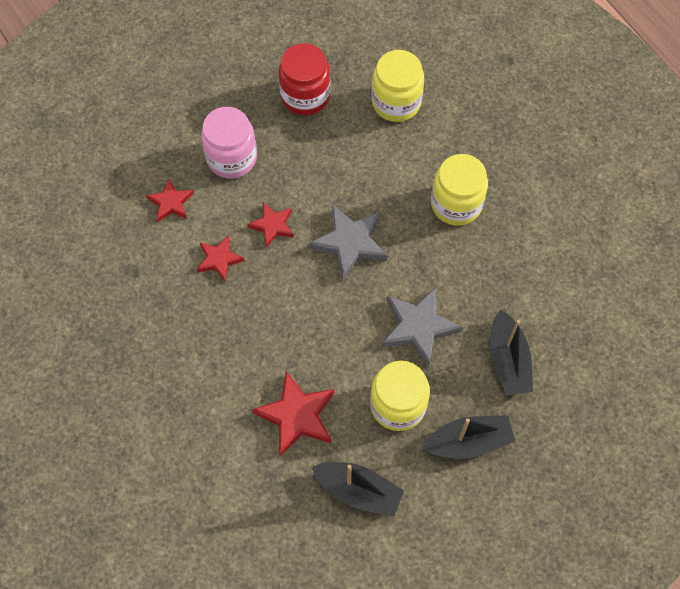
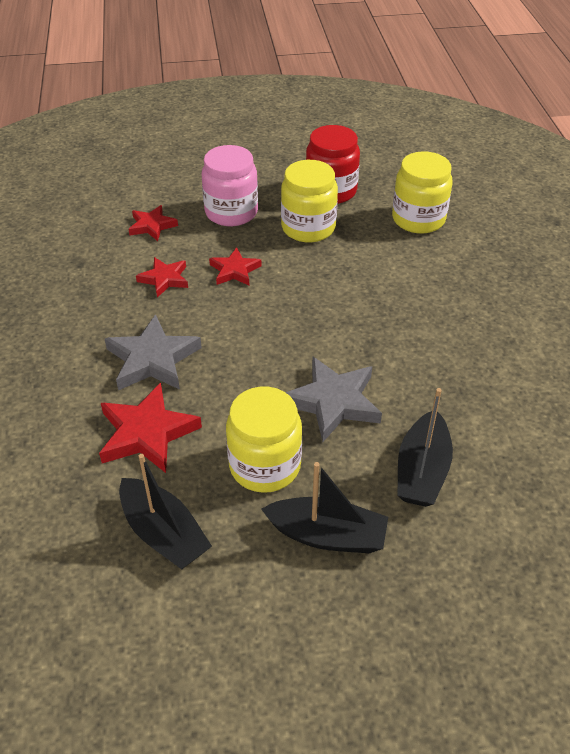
camera: 25 degrees right, 20 degrees down
grey star [309,205,388,280] -> grey star moved to [105,314,202,390]
yellow jar [431,154,488,226] -> yellow jar moved to [281,160,338,242]

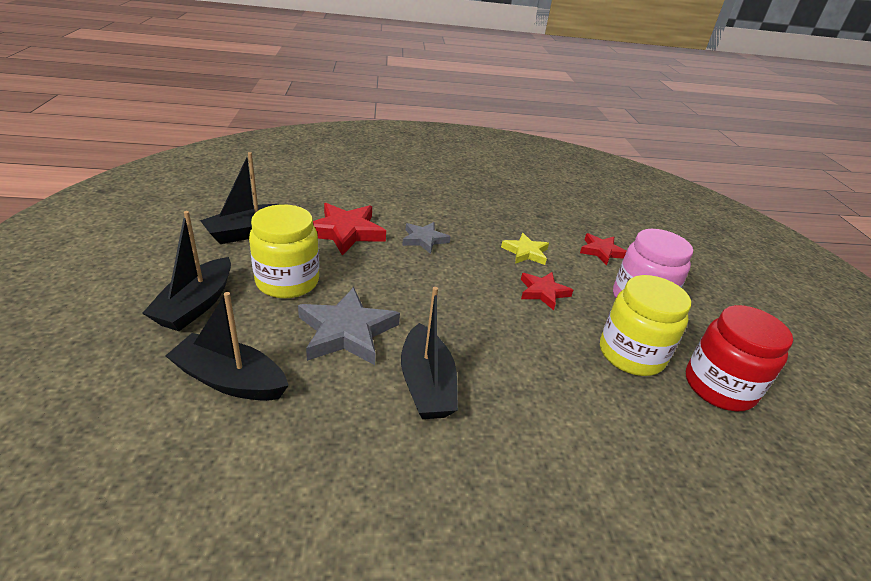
camera: 90 degrees right, 10 degrees down
grey star [105,314,202,390] -> grey star [402,222,451,254], size x0.61
red star [136,257,188,297] -> yellow star [501,233,549,265]
yellow jar [392,151,453,234] -> none
none -> black boat [401,287,458,419]

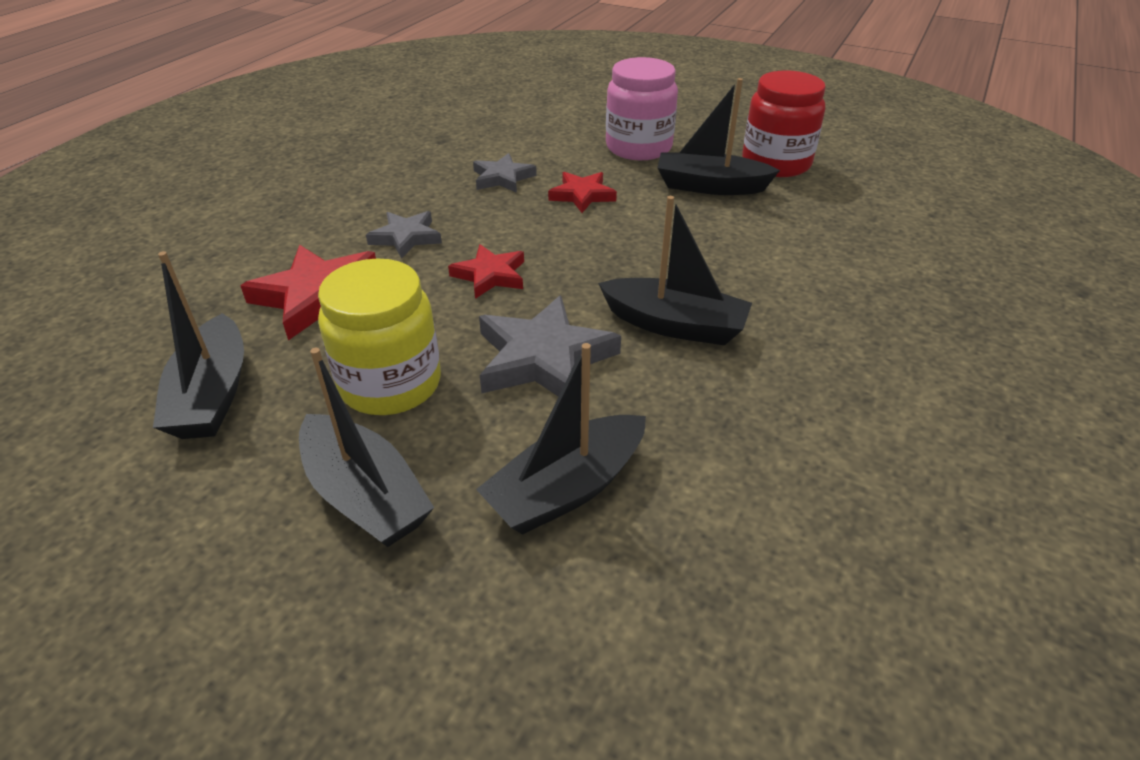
camera: 55 degrees left, 5 degrees up
yellow star [501,233,549,265] -> grey star [473,153,537,193]
red star [580,233,627,266] -> red star moved to [448,244,524,299]
yellow jar [600,275,691,376] -> black boat [657,78,780,195]

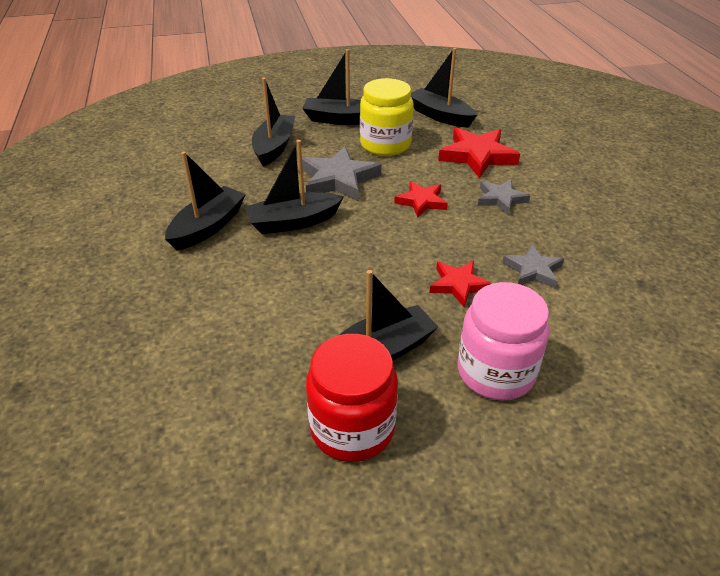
camera: 140 degrees right, 0 degrees up
none -> black boat [165,152,246,251]

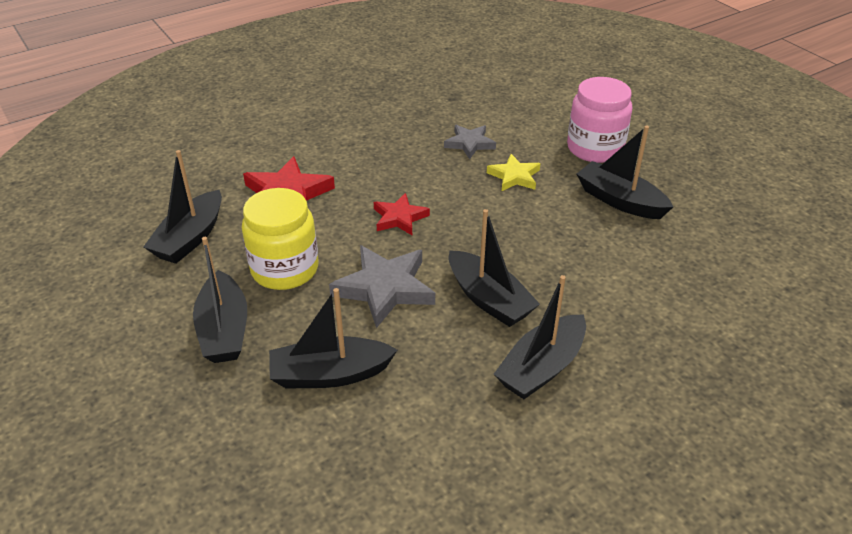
camera: 110 degrees left, 0 degrees up
black boat [165,152,246,251] -> black boat turned 60 degrees counterclockwise [494,275,586,399]
red jar [306,334,398,462] -> none
red star [430,261,492,307] -> yellow star [487,154,540,191]
grey star [478,179,530,215] -> none

